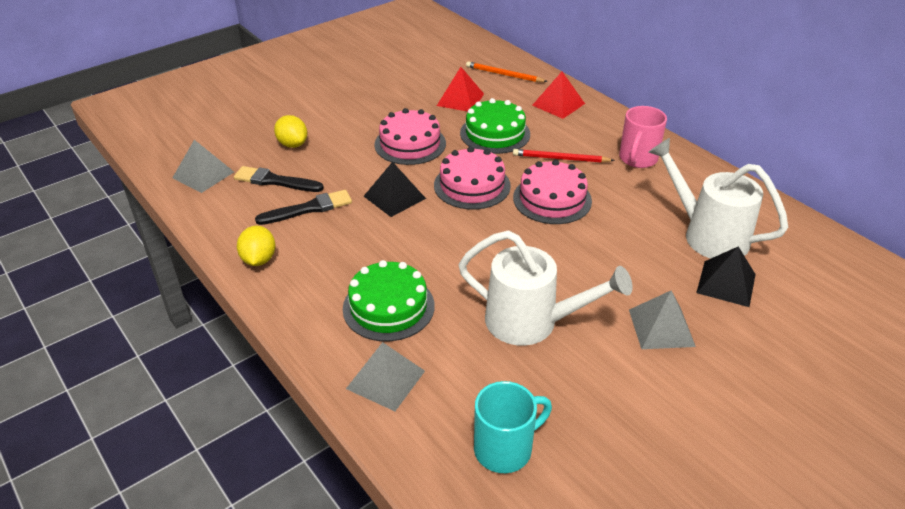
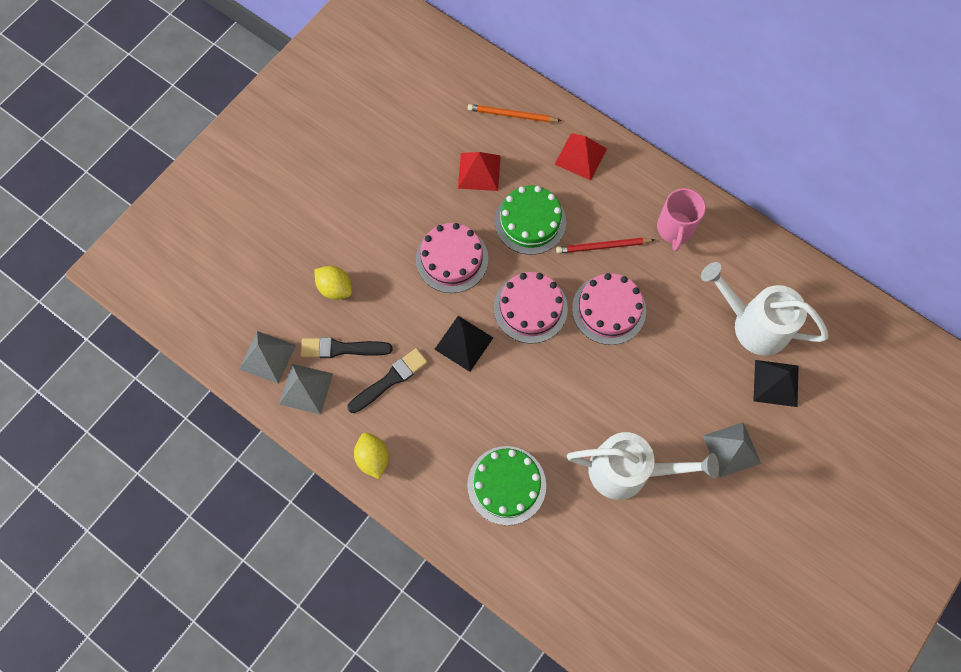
camera: 15 degrees left, 30 degrees up
grey pyramid [346,342,425,411] -> grey pyramid moved to [279,364,333,415]
turquoise mug [474,381,552,473] -> none

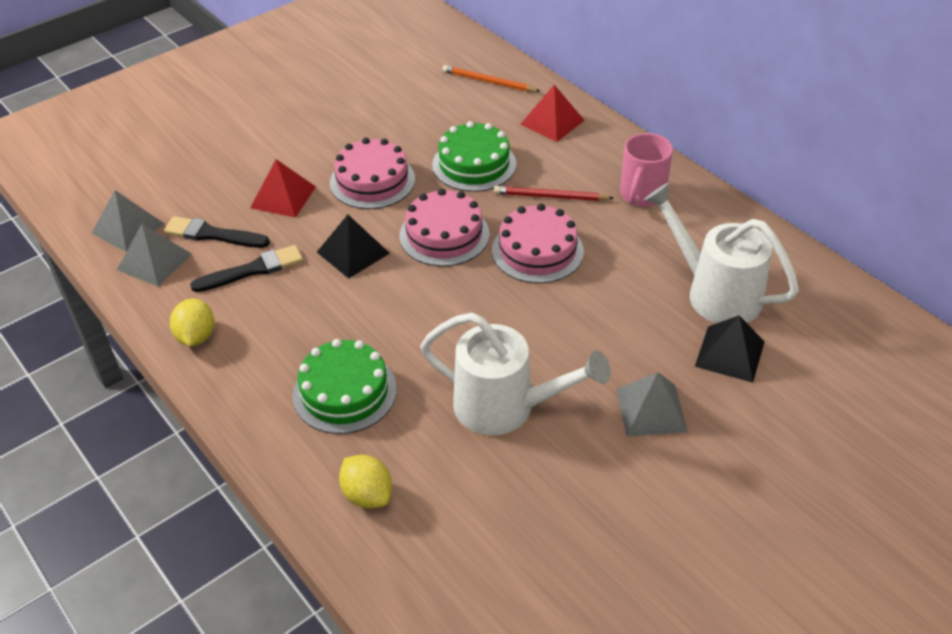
camera: 15 degrees right, 25 degrees down
yellow lemon [315,266,352,300] -> yellow lemon moved to [339,455,392,509]
red pyramid [458,152,501,191] -> red pyramid moved to [250,159,316,218]

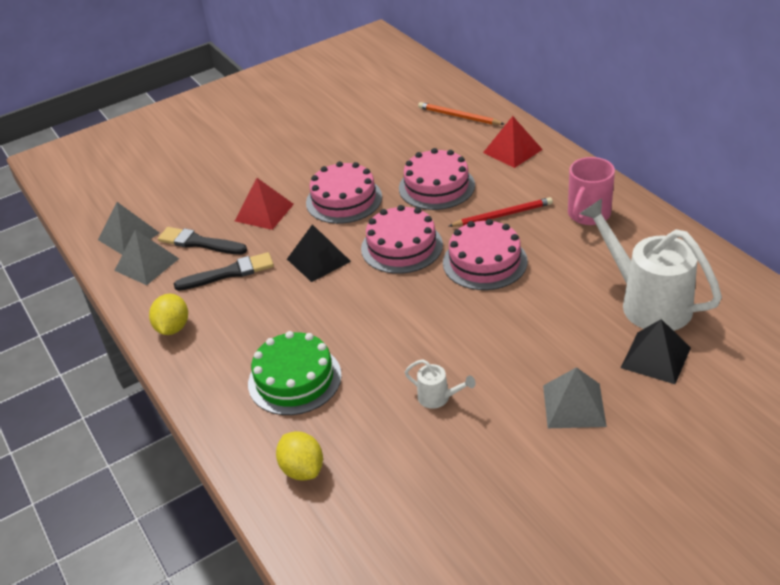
camera: 10 degrees right, 5 degrees down
white watering can [420,313,611,435] -> white watering can [405,359,476,409], size x0.43
green cake [432,121,516,192] -> pink cake [399,148,475,210]
red pencil [494,186,613,201] -> red pencil turned 150 degrees clockwise [449,197,553,227]

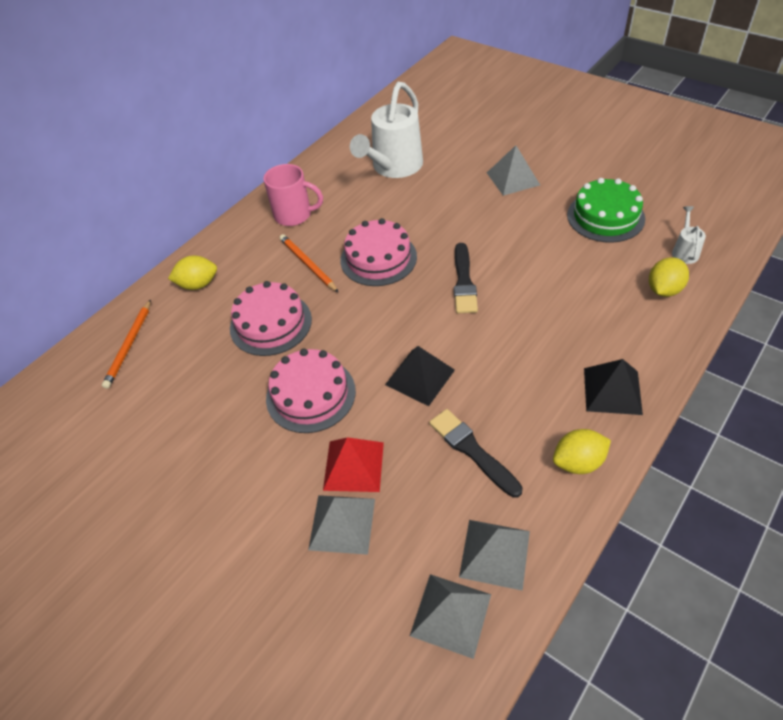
camera: 110 degrees left, 10 degrees up
black brush [158,227,247,255] -> black brush moved to [454,243,478,313]
green cake [248,331,342,415] -> green cake moved to [567,178,645,243]
pink cake [361,205,443,274] -> none
white watering can [405,359,476,409] -> white watering can moved to [672,206,706,264]
red pencil [449,197,553,227] -> orange pencil [280,234,339,293]
red pyramid [483,116,543,168] -> yellow lemon [168,256,217,290]
black pyramid [621,319,691,384] -> black pyramid moved to [584,359,643,415]
none -> grey pyramid [308,495,375,555]

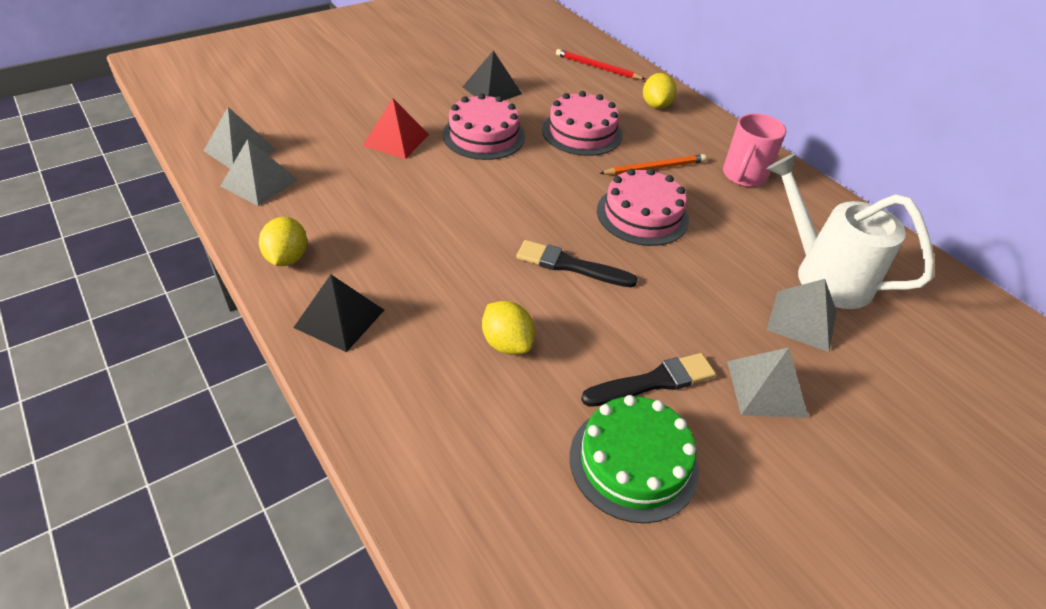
camera: 100 degrees right, 5 degrees down
orange pencil [102,299,151,389] -> red pencil [556,49,645,79]
grey pyramid [308,495,375,555] -> grey pyramid moved to [767,279,837,352]
black pyramid [385,346,455,406] -> black pyramid moved to [463,51,522,100]
black brush [429,409,523,498] -> black brush moved to [581,353,716,407]
yellow lemon [649,257,689,297] -> yellow lemon moved to [482,301,535,355]
white watering can [672,206,706,264] -> none

